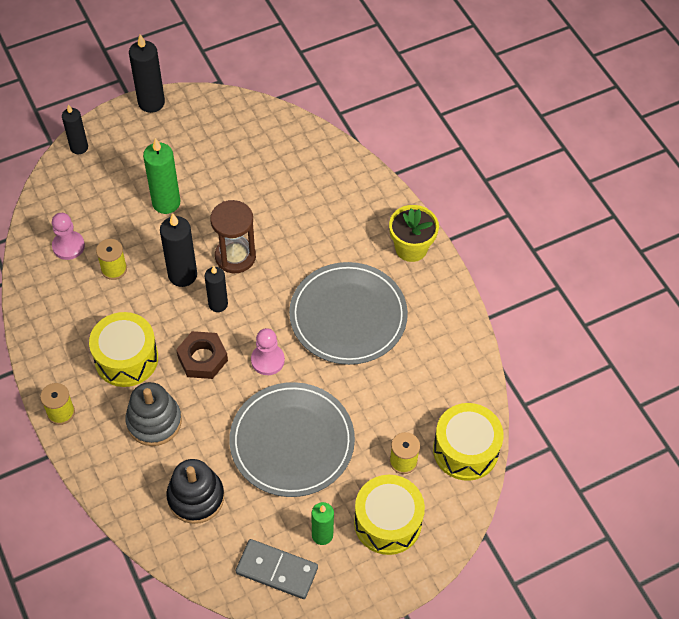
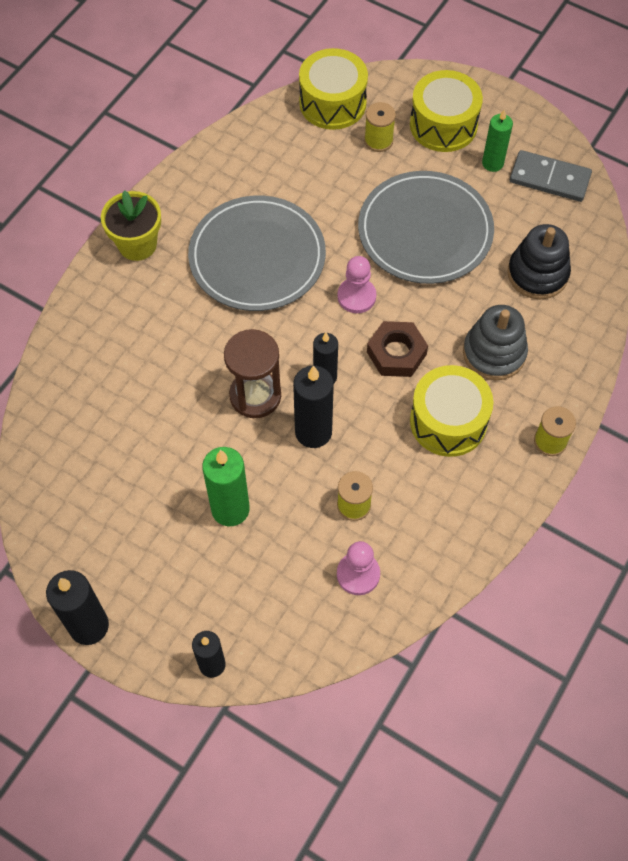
camera: 120 degrees left, 5 degrees up
grey domino [236,539,318,599] -> grey domino turned 60 degrees counterclockwise [510,150,592,202]

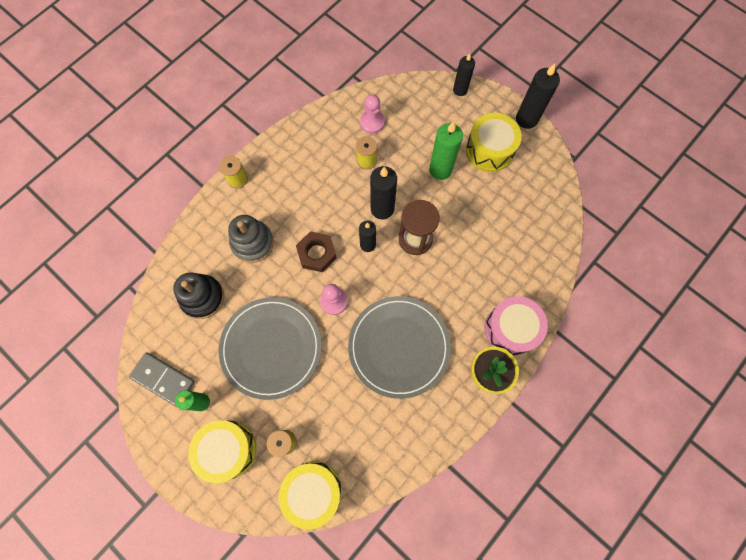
camera: 170 degrees left, 10 degrees up
yellow drum [410,365,494,457] -> yellow drum moved to [466,113,522,172]
none -> pink drum [485,296,548,356]

